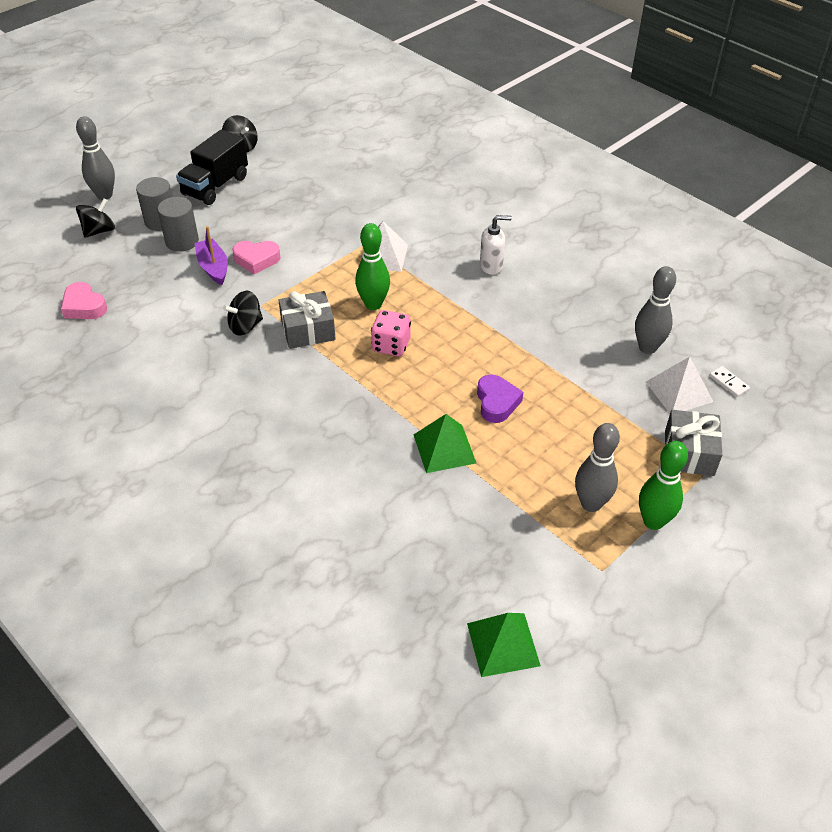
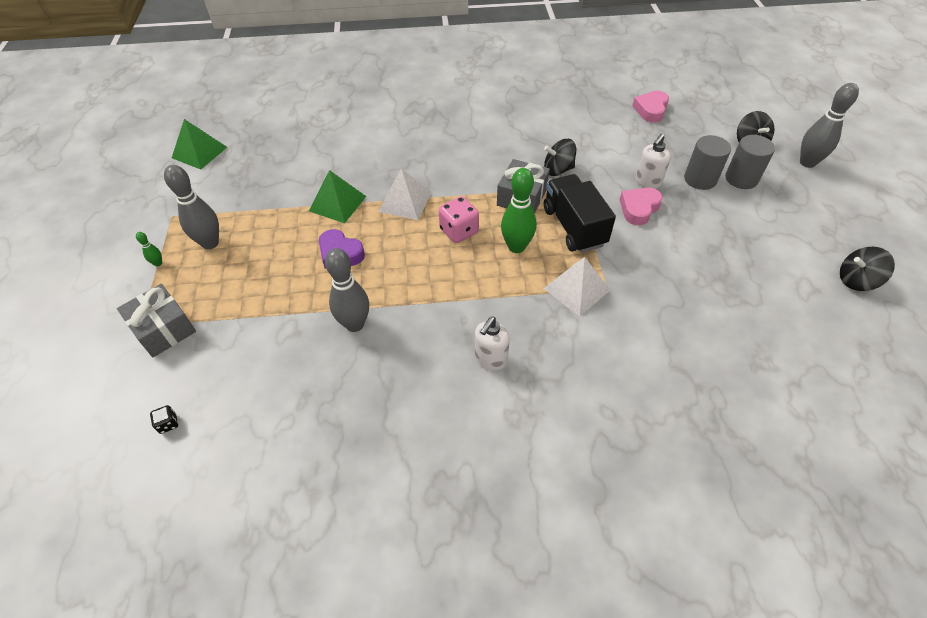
camera: 130 degrees right, 5 degrees up
pink heart [61,282,107,319] -> pink heart turned 60 degrees counterclockwise [632,91,669,123]
black truck [176,129,248,205] -> black truck moved to [544,174,616,253]
purple boat [195,226,228,285] -> white soap dispenser [635,134,671,189]
black spinning top [223,291,263,336] -> black spinning top turned 105 degrees counterclockwise [544,139,576,176]
grey bowling pin [635,266,676,354] -> grey bowling pin moved to [325,248,369,332]
green bowling pin [639,441,688,530] -> green bowling pin [136,232,162,267], size x0.44
white pyramid [646,357,714,413] -> white pyramid moved to [378,168,432,220]
white domino [709,366,750,397] -> black dice [150,405,178,434]

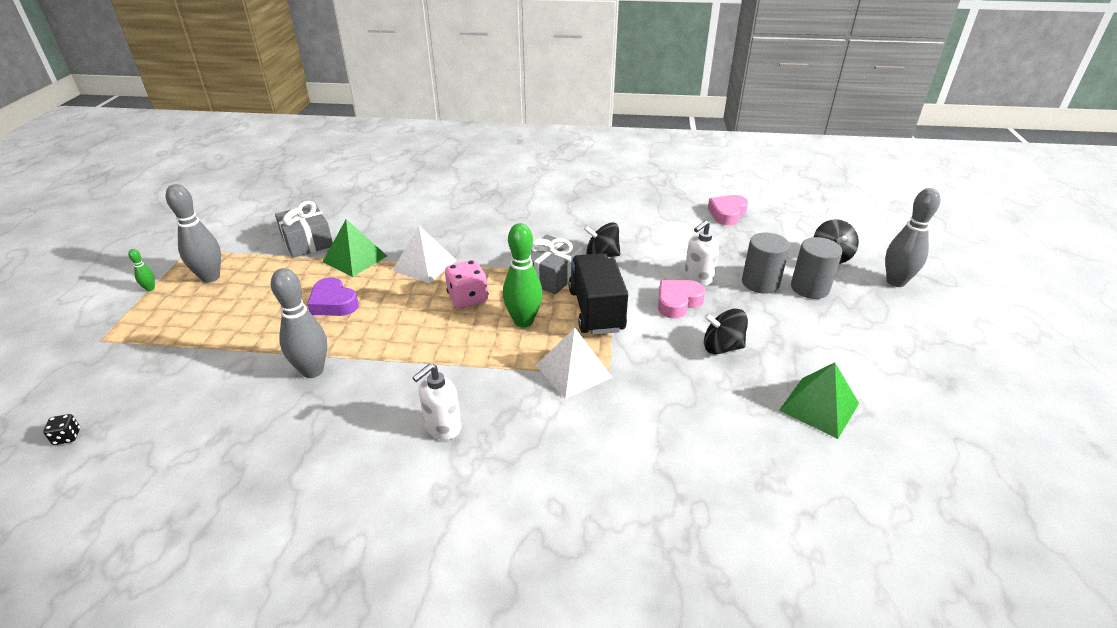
camera: 10 degrees right, 15 degrees down
grey gift [117,284,196,357] -> grey gift moved to [275,201,333,258]
green pyramid [172,119,227,170] -> green pyramid moved to [779,363,859,439]
black spinning top [840,247,895,291] -> black spinning top moved to [704,309,748,354]

